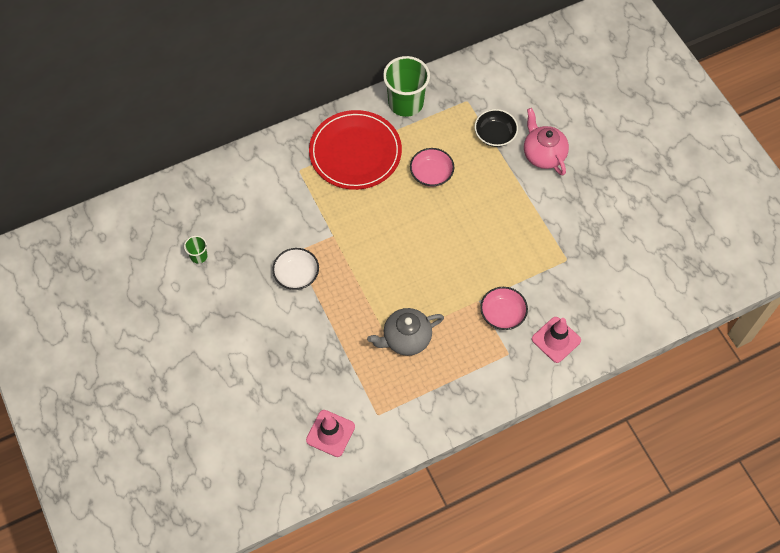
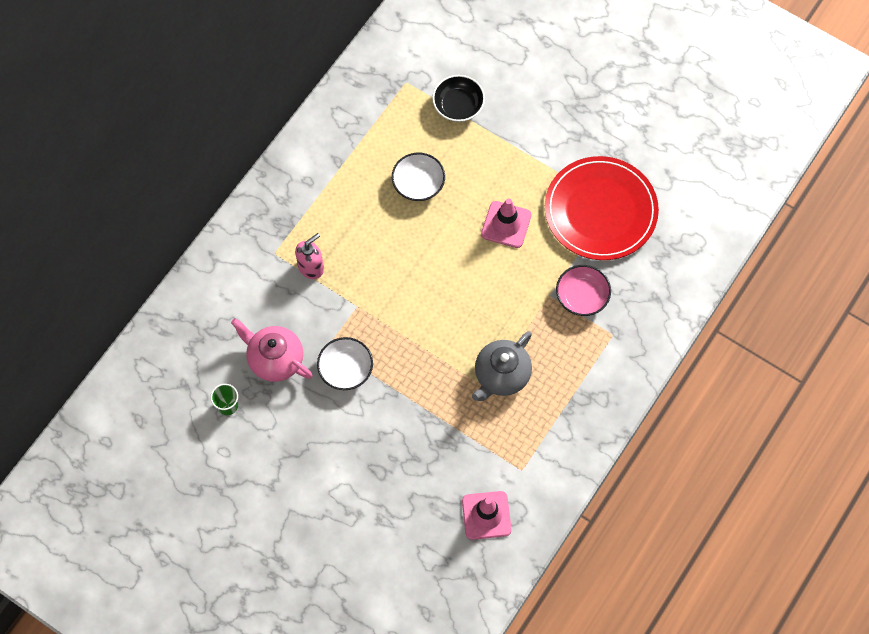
camera: 30 degrees left, 5 degrees up
red plate [309,110,402,190] -> red plate moved to [545,156,659,260]
green cup [383,56,430,117] -> none
pink bowl [410,148,454,187] -> white bowl [392,153,445,201]
pink teapot [524,108,569,176] -> pink teapot moved to [231,318,312,382]
pink traffic cone [532,317,581,363] -> pink traffic cone moved to [481,199,531,248]
none -> pink soap dispenser [295,233,324,279]

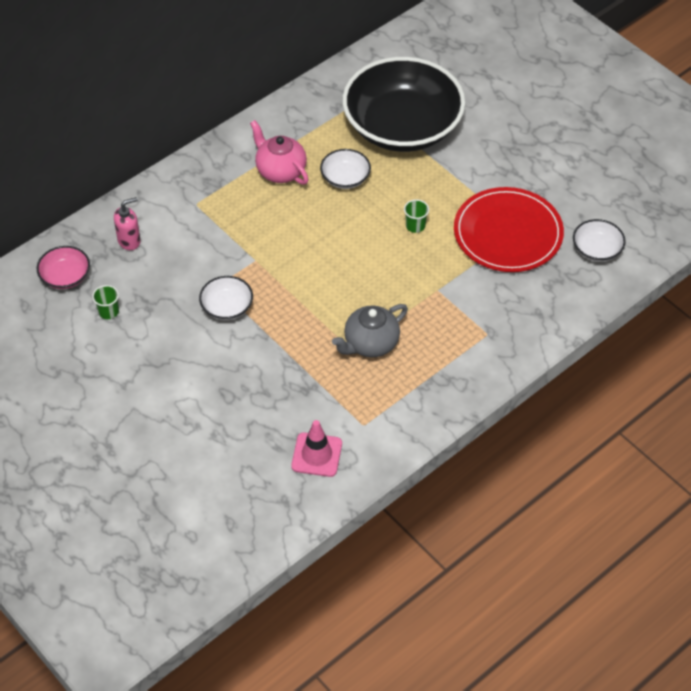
camera: 15 degrees right, 15 degrees down
pink teapot [231,318,312,382] -> pink teapot moved to [250,120,309,185]
pink soap dispenser [295,233,324,279] -> pink soap dispenser moved to [114,197,141,250]
black bowl [432,75,485,122] -> black bowl [342,57,465,152], size x2.46
pink traffic cone [481,199,531,248] -> green cup [404,199,429,233]
pink bowl [556,265,611,316] -> pink bowl moved to [37,246,90,289]
none -> white bowl [573,219,626,262]

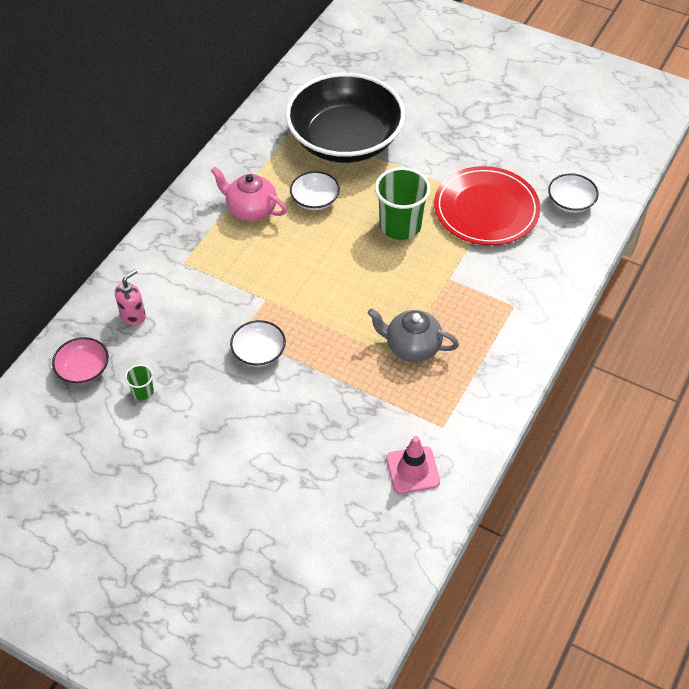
camera: 20 degrees left, 0 degrees up
grey teapot [332,304,408,357] -> grey teapot turned 75 degrees clockwise [368,308,459,362]
green cup [404,199,429,233] -> green cup [375,167,431,240], size x2.17

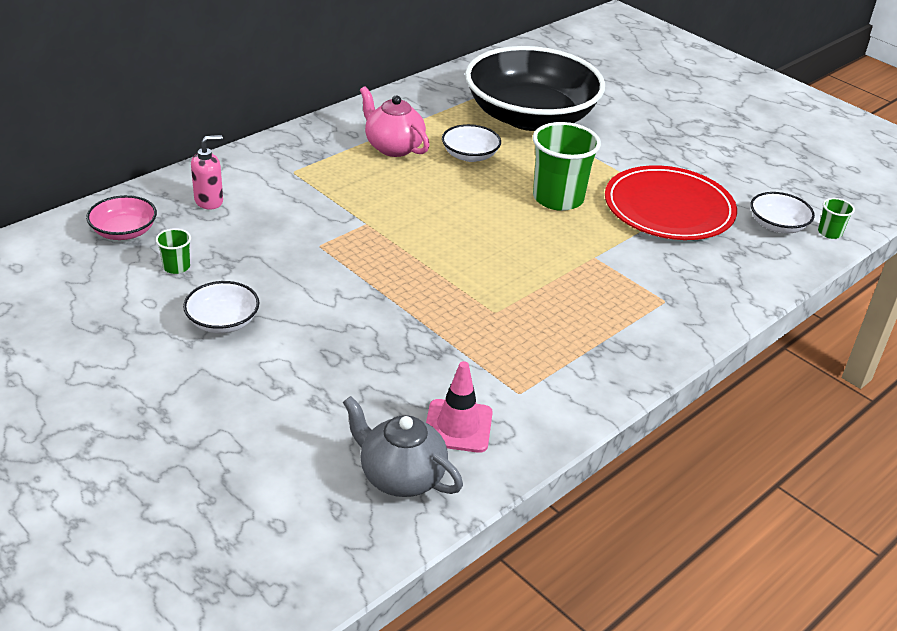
camera: 15 degrees right, 15 degrees down
white bowl [230,320,286,367] -> white bowl moved to [183,281,260,333]
grey teapot [368,308,459,362] -> grey teapot moved to [343,396,463,497]
none -> green cup [818,198,855,239]

